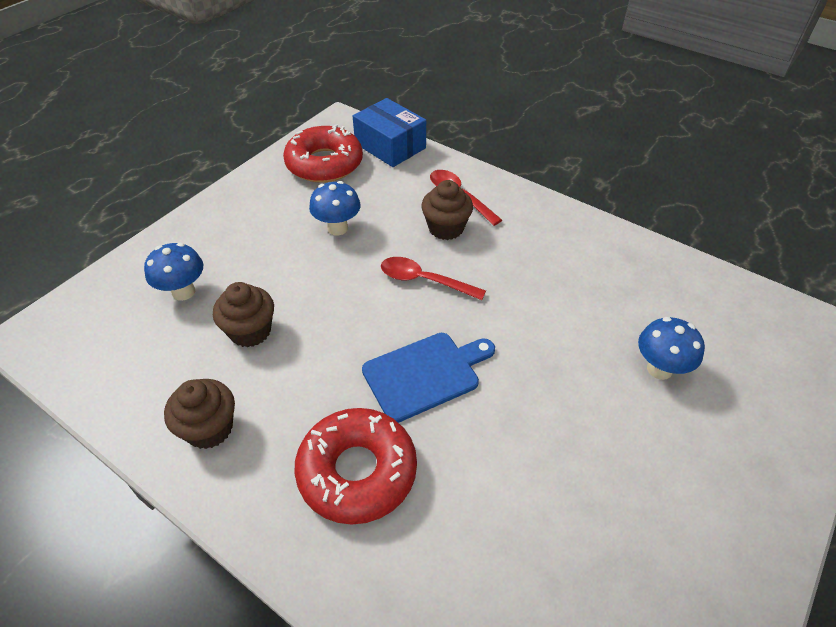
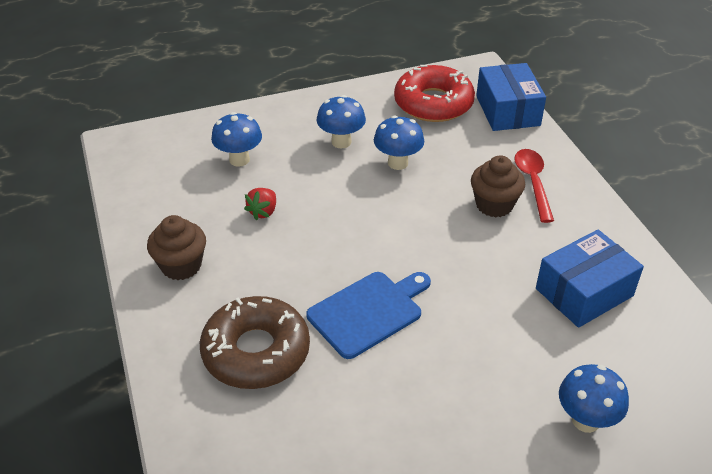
camera: 35 degrees right, 5 degrees down
brown cupcake [213,282,274,347] -> red strawberry [244,188,276,220]
red donut [294,408,417,525] -> brown donut [200,296,310,389]
blue cutting board [362,333,495,423] -> blue cutting board turned 45 degrees counterclockwise [306,272,431,359]
red spoon [381,257,486,300] -> none
none -> blue mushroom [317,95,366,149]
none -> blue box [536,230,644,328]

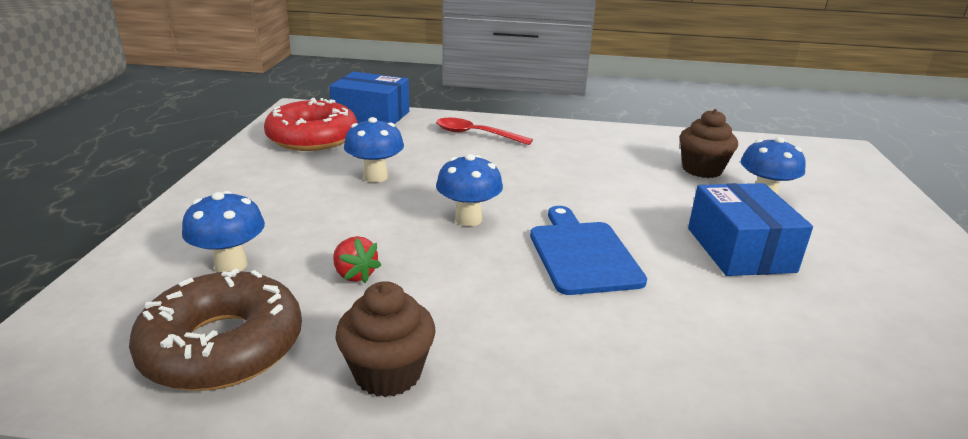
camera: 65 degrees left, 15 degrees down
brown donut [200,296,310,389] -> brown donut moved to [129,268,302,391]
blue mushroom [317,95,366,149] -> blue mushroom moved to [436,154,503,226]
brown cupcake [471,155,525,217] -> brown cupcake moved to [680,109,738,178]
blue box [536,230,644,328] -> blue box moved to [688,183,813,276]

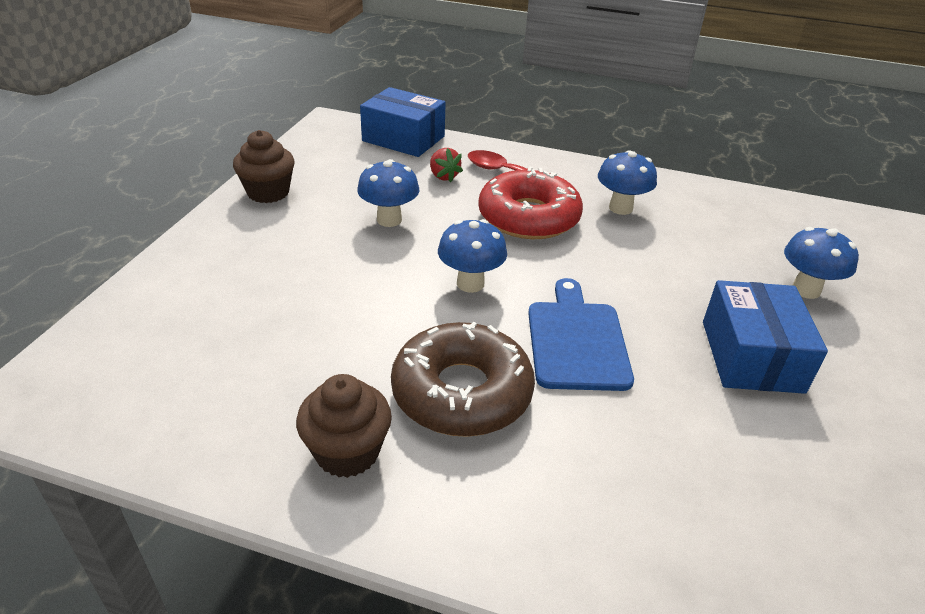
camera: 10 degrees right, 10 degrees up
brown donut [129,268,302,391] -> brown donut moved to [391,322,535,437]
blue mushroom [182,191,265,272] -> blue mushroom moved to [598,150,657,215]
red donut [264,98,357,151] -> red donut moved to [478,167,583,239]
red strawberry [333,236,381,283] -> red strawberry moved to [430,148,463,182]
brown cupcake [680,109,738,178] -> brown cupcake moved to [233,130,295,203]

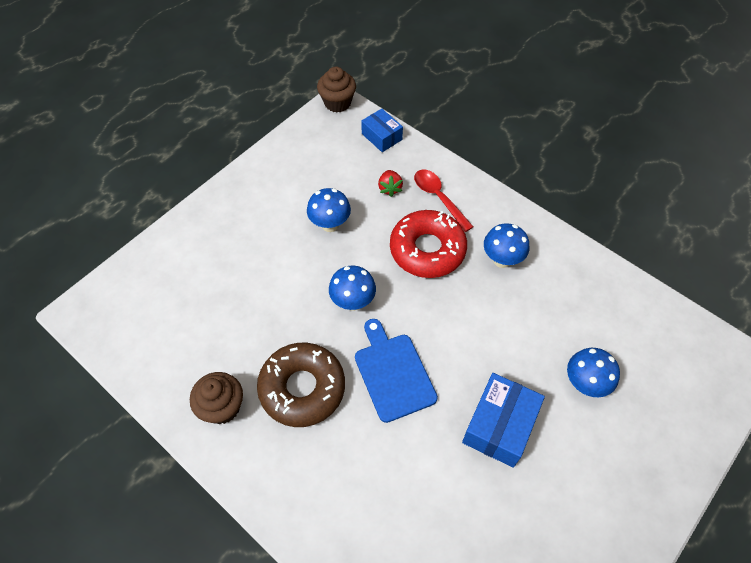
camera: 25 degrees right, 20 degrees up
brown cupcake [233,130,295,203] -> brown cupcake moved to [317,67,356,113]
blue box [360,87,446,157] -> blue box [361,108,403,152], size x0.64
blue cutting board [528,278,634,391] -> blue cutting board turned 45 degrees counterclockwise [355,319,438,423]

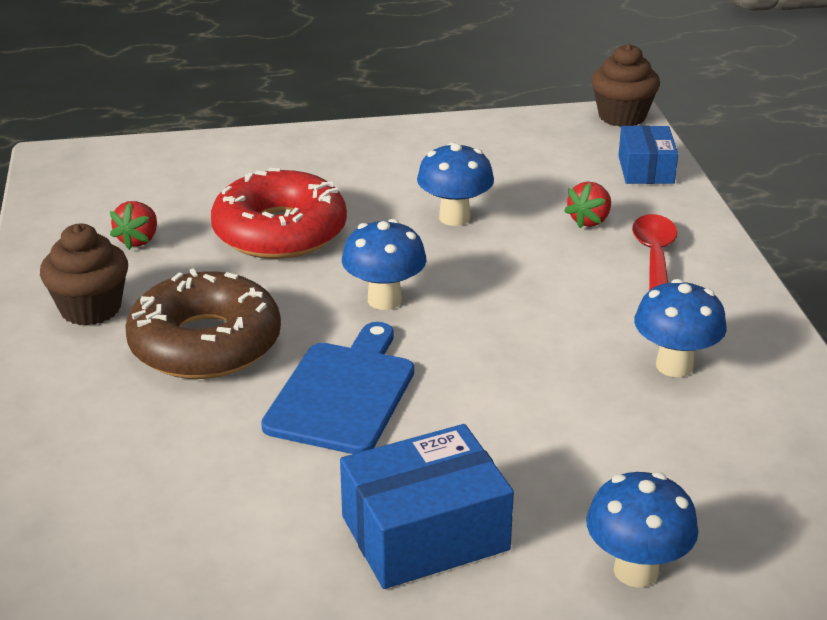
camera: 40 degrees right, 25 degrees down
red donut [390,210,467,278] -> red donut moved to [211,168,347,259]
none -> red strawberry [110,201,157,250]

